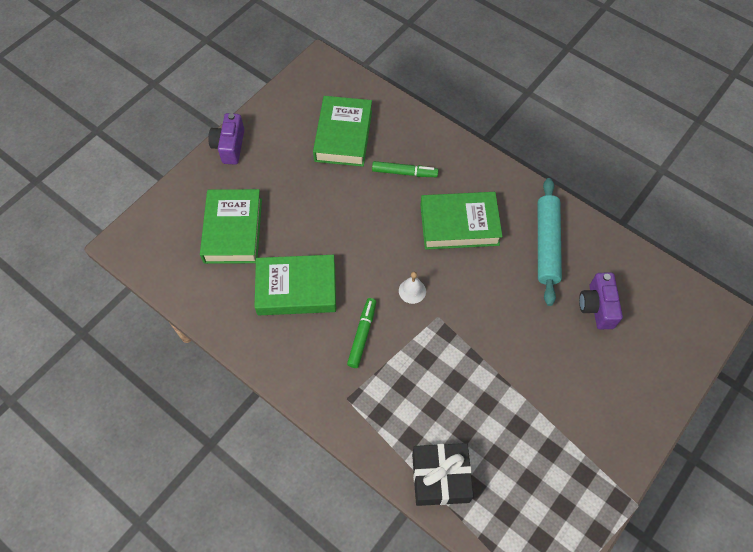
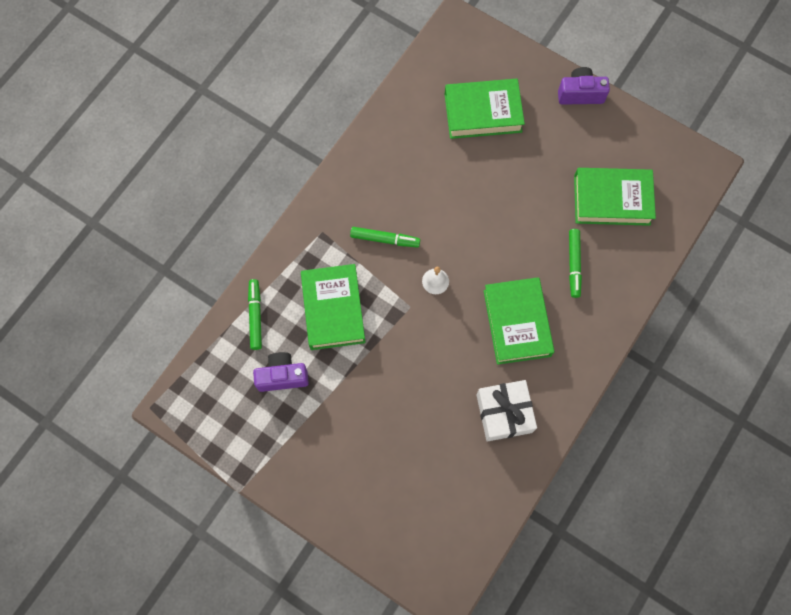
camera: 85 degrees right, 10 degrees up
green book [254,255,336,315] -> green book moved to [301,264,366,350]
black gift [412,443,474,506] -> green marker [248,279,262,350]
turquoise rolling pin [538,178,562,306] -> white gift [476,380,537,442]
purple camera [579,272,623,329] -> purple camera moved to [253,352,309,392]

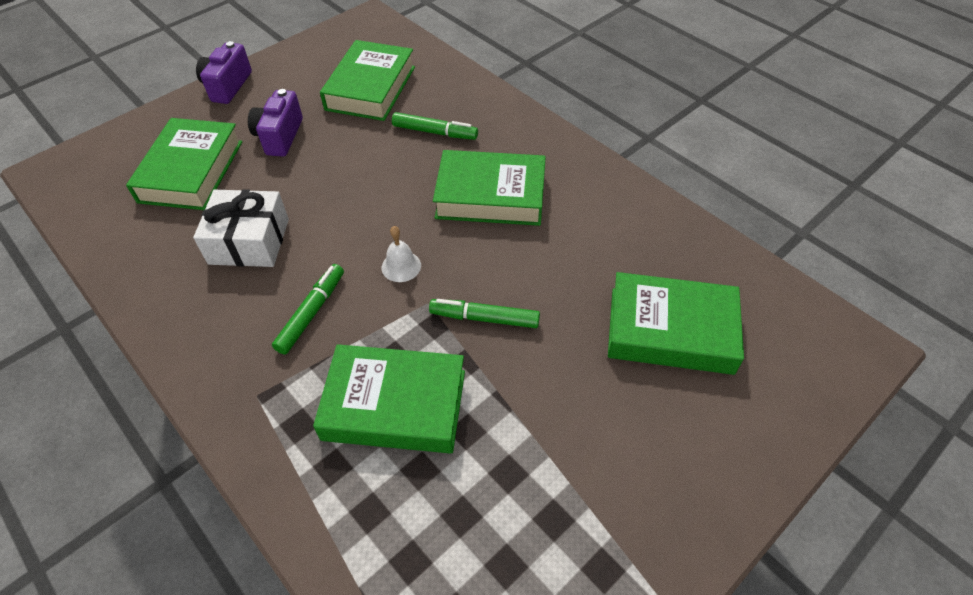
camera: 75 degrees left, 20 degrees down
green marker [248,279,262,350] -> green marker moved to [429,299,540,328]
purple camera [253,352,309,392] -> purple camera moved to [248,89,303,157]
white gift [476,380,537,442] -> white gift moved to [193,189,289,267]
none -> green book [608,272,744,375]

